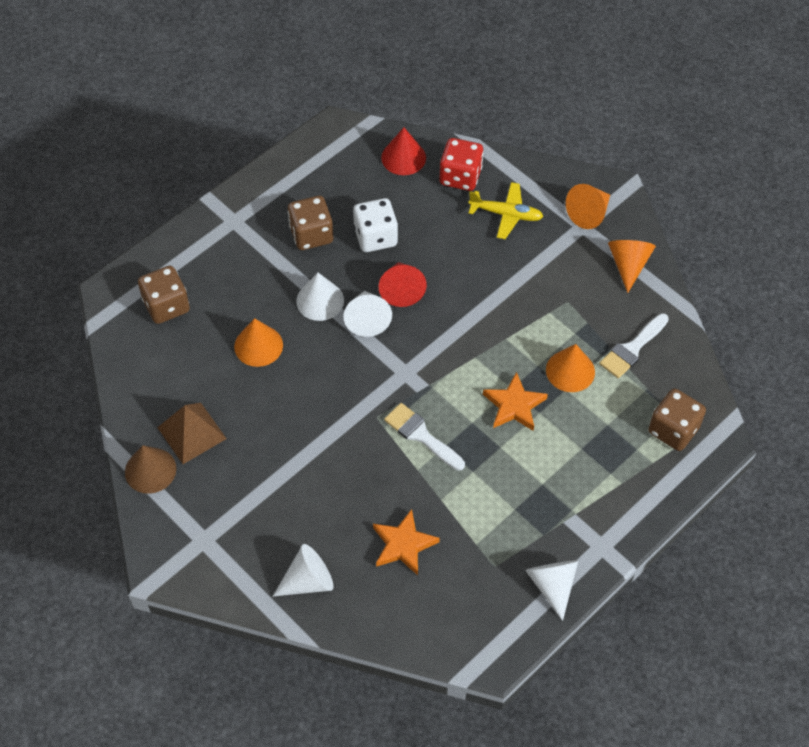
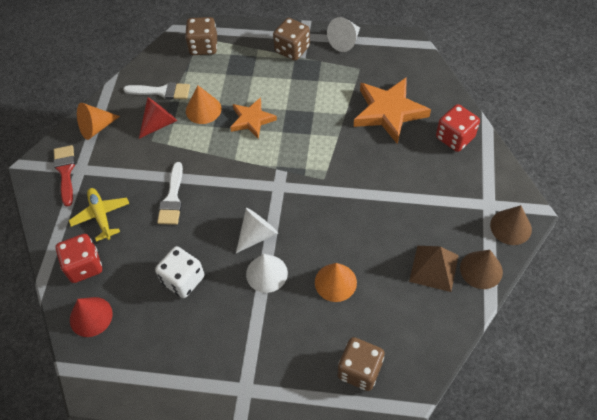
camera: 125 degrees left, 0 degrees up
white cone [273,544,334,596] -> red dice [436,104,480,152]
brown dice [288,196,333,250] -> brown dice moved to [273,18,310,61]
orange star [373,509,440,575] -> orange star [354,77,431,144], size x1.62
red cone [379,262,427,307] -> red cone moved to [139,97,177,139]
white brush [384,403,465,471] -> white brush moved to [157,162,183,225]
orange cone [566,184,610,229] -> red brush [53,145,75,206]
none -> brown cone [490,205,532,245]

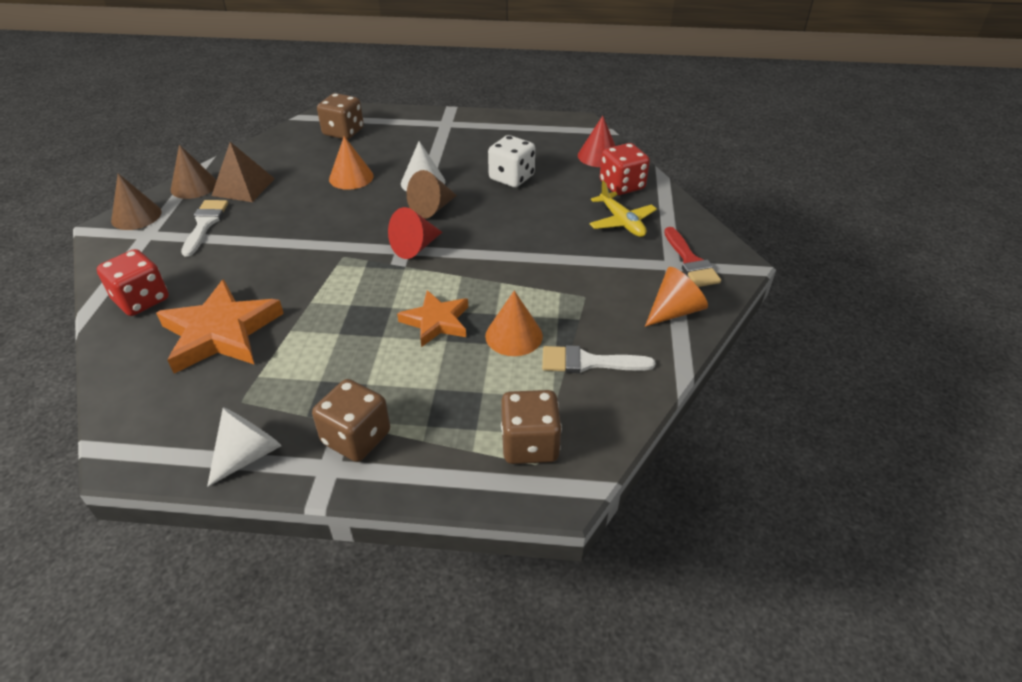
camera: 175 degrees right, 15 degrees down
red cone [139,97,177,139] -> red cone moved to [388,207,442,259]
white brush [157,162,183,225] -> white brush moved to [181,200,228,257]
white cone [236,208,278,253] -> brown cone [407,170,457,219]

